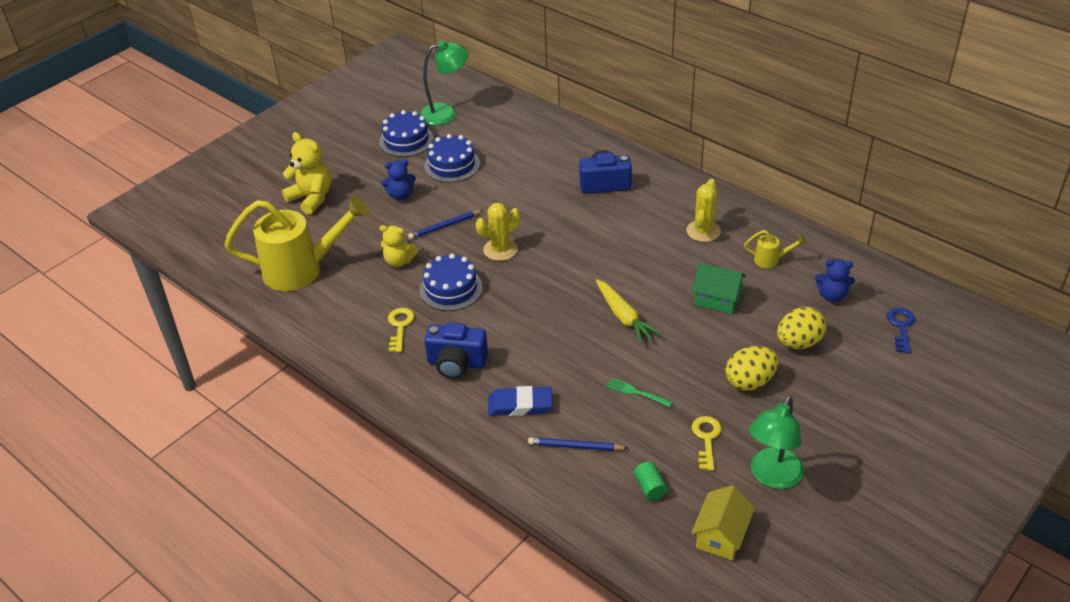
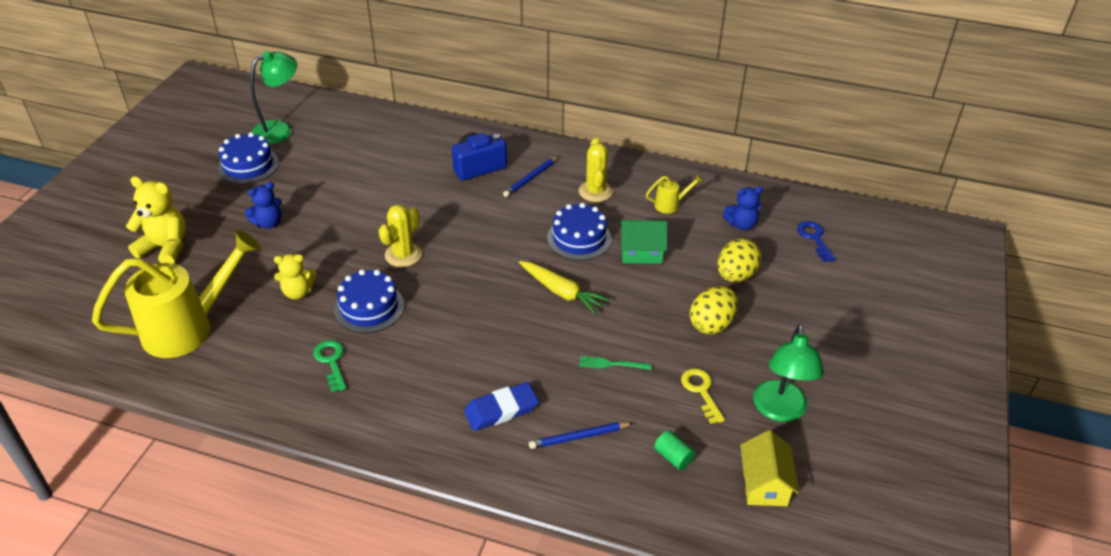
camera: 25 degrees left, 0 degrees up
yellow key [388,308,414,353] -> green key [313,340,346,392]
blue pencil [408,210,483,240] -> blue pencil moved to [503,156,559,197]
blue cake [424,134,480,183] -> blue cake moved to [547,203,612,260]
blue camera [425,323,488,379] -> none

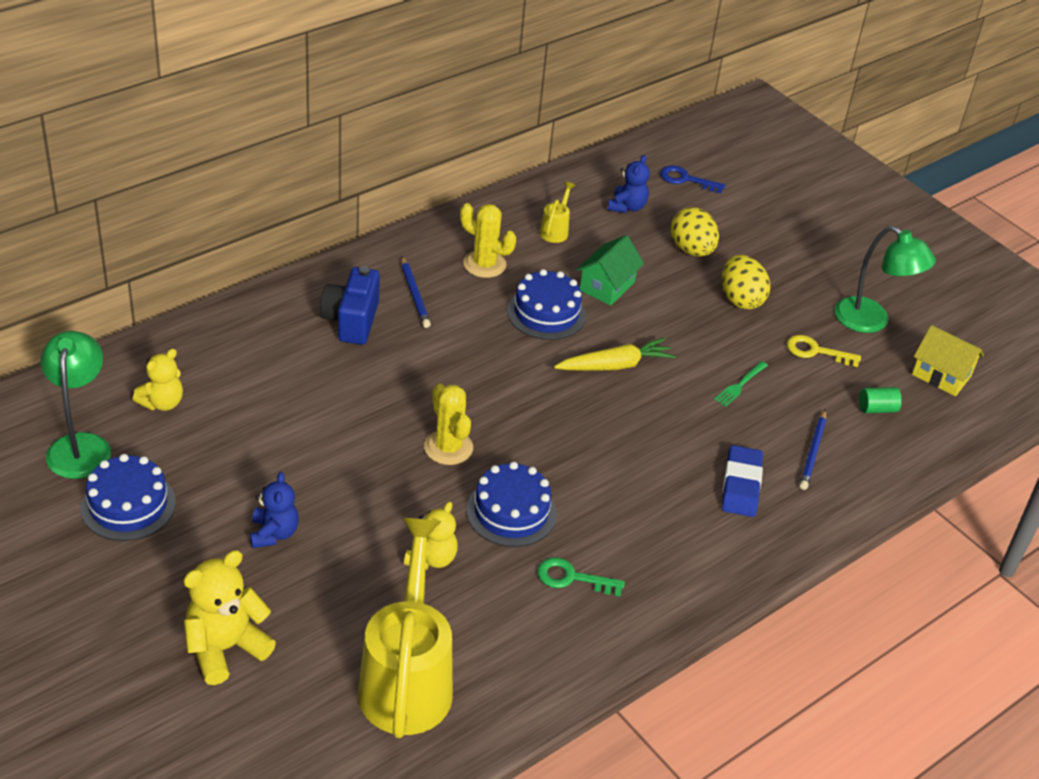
camera: 60 degrees left, 0 degrees up
none -> yellow teddy bear [133,349,183,411]

